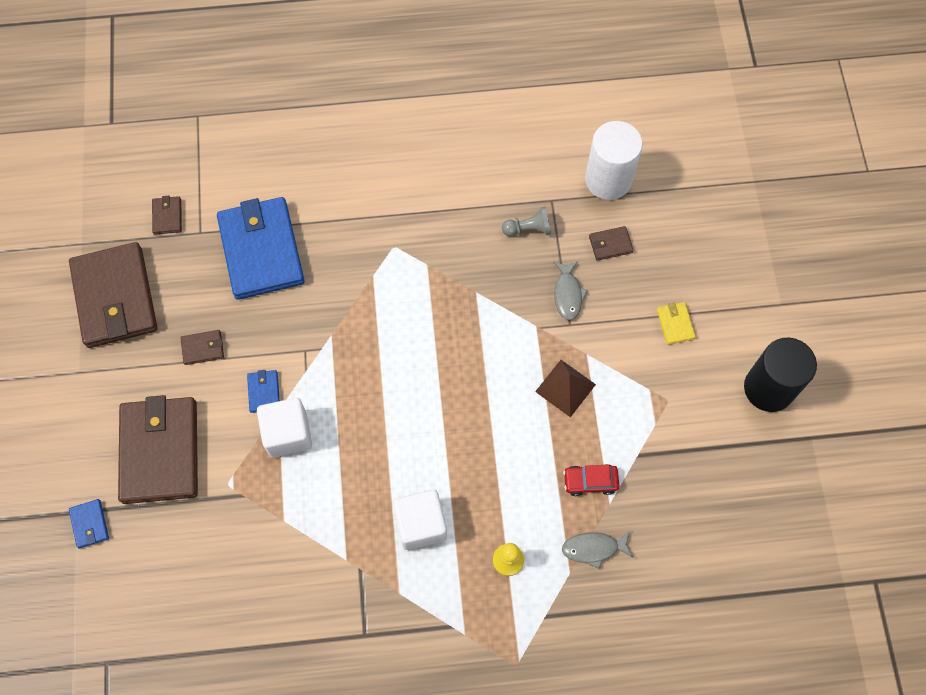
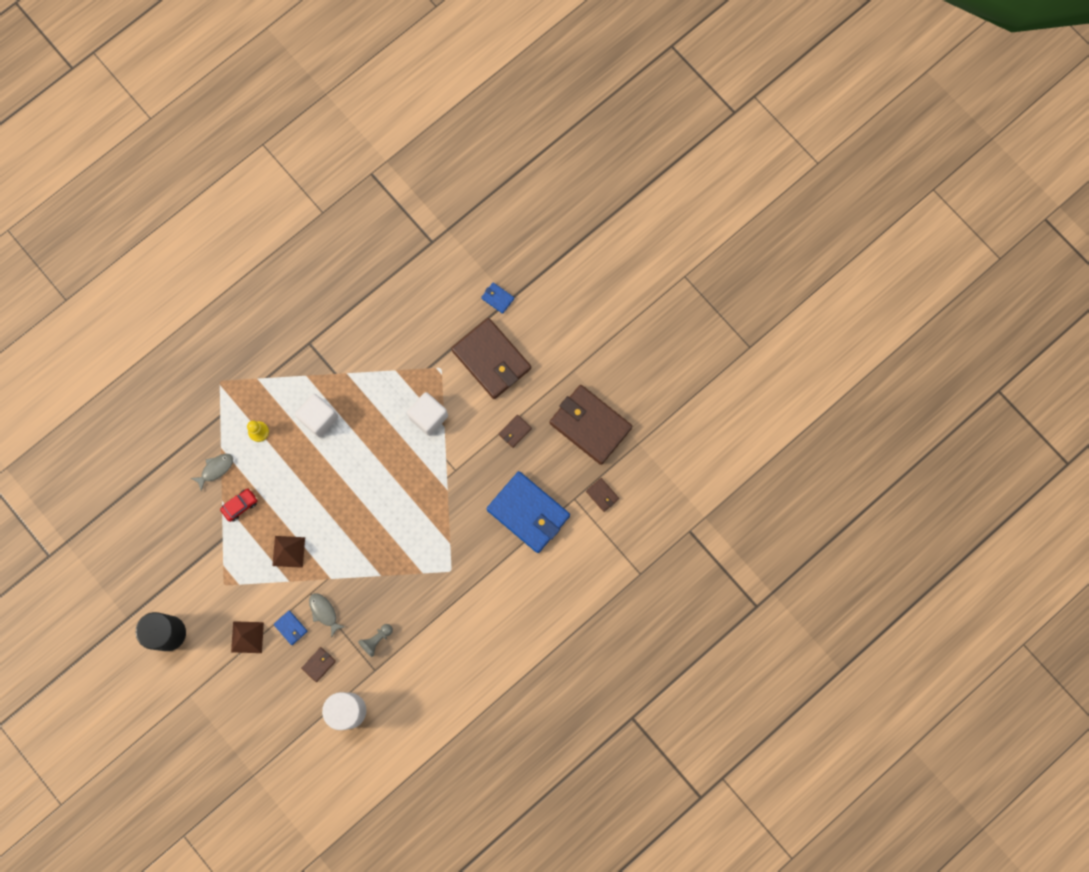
camera: 145 degrees right, 10 degrees up
blue wallet [247,370,280,413] -> blue wallet moved to [273,611,308,645]
yellow wallet [657,302,696,345] -> brown pyramid [231,621,264,653]

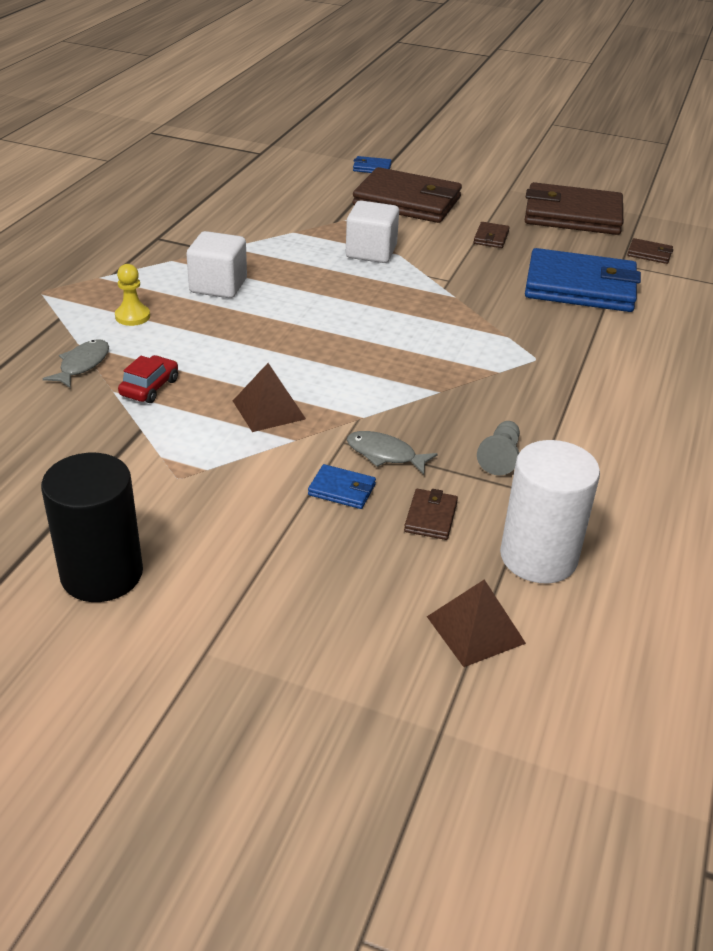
camera: 30 degrees left, 40 degrees down
brown pyramid [231,621,264,653] -> brown pyramid moved to [427,579,526,667]

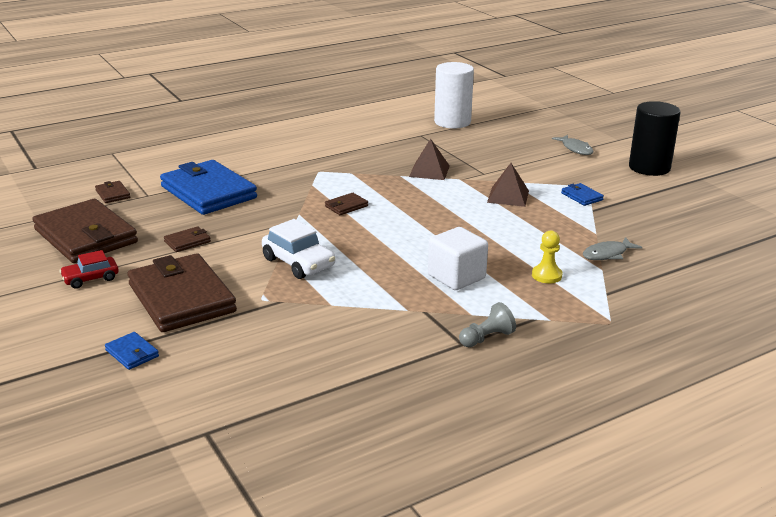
camera: 140 degrees left, 10 degrees down
red car [118,355,178,403] -> red car moved to [59,250,119,289]
blue wallet [308,464,376,509] -> blue wallet moved to [561,183,604,206]
white cube [346,201,399,263] -> white car [262,219,335,279]
grey fish [347,431,438,474] -> grey fish moved to [552,135,594,155]
brown wallet [404,489,458,540] -> brown wallet moved to [325,193,368,215]
brown pyramid [427,579,526,667] -> brown pyramid moved to [409,139,450,180]
grey pawn [477,421,520,475] -> grey pawn moved to [459,302,516,347]

